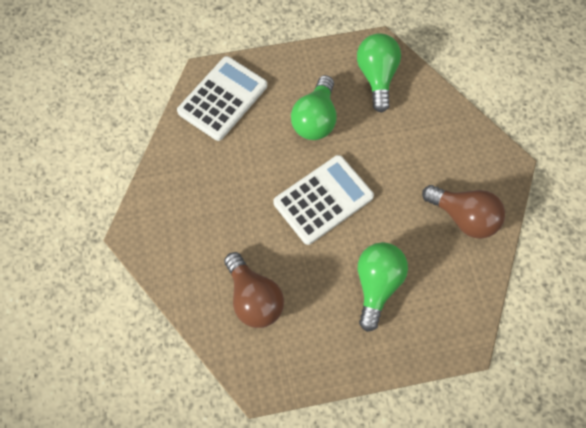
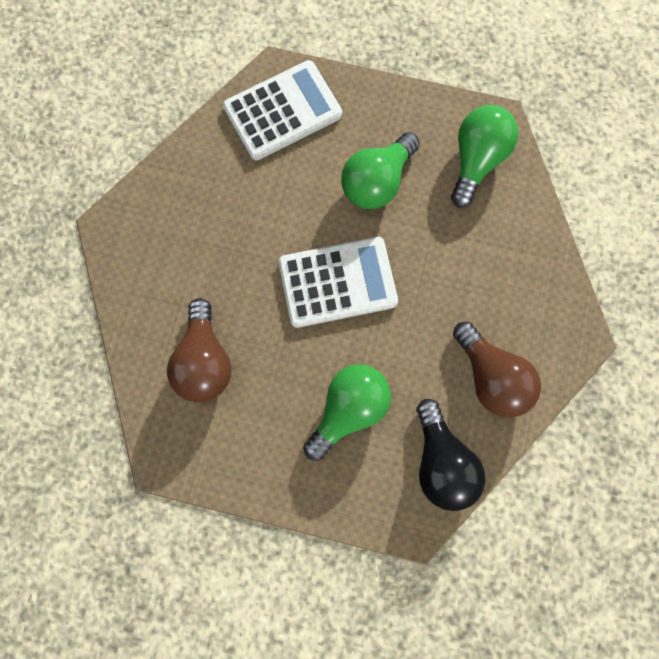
camera: 25 degrees right, 10 degrees up
none -> black light bulb [416,399,485,511]

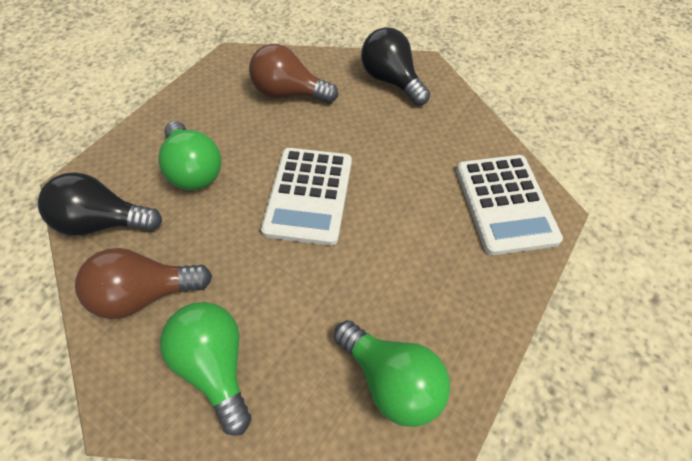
camera: 110 degrees right, 20 degrees down
green light bulb [341,132,420,209] -> green light bulb moved to [160,302,252,436]
none -> black light bulb [361,27,430,105]

